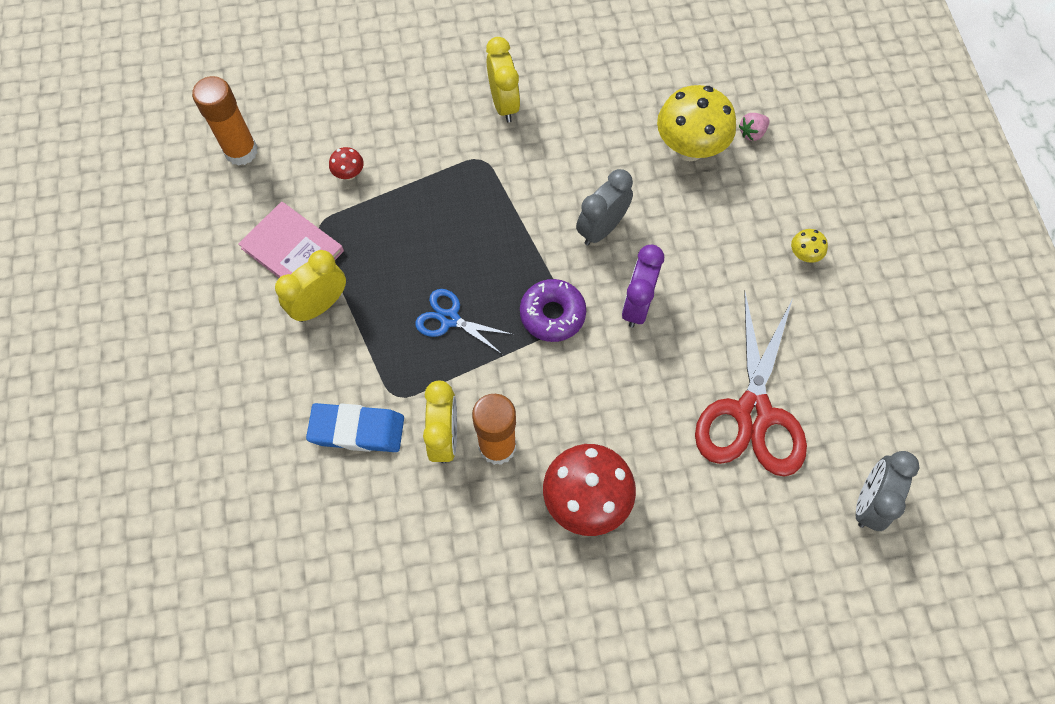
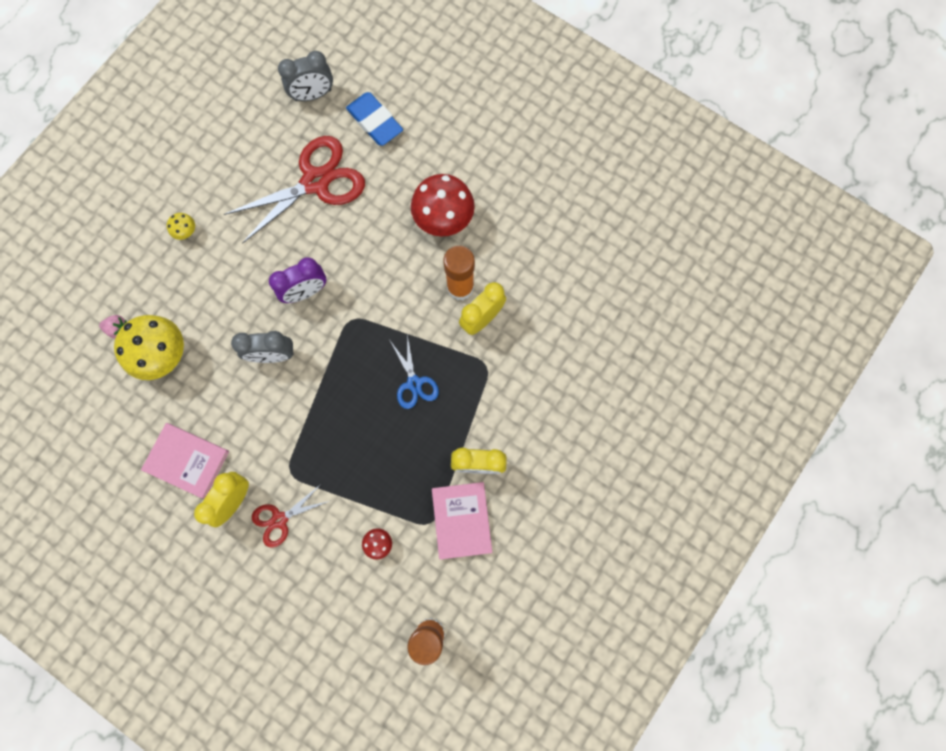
camera: 135 degrees left, 10 degrees up
blue eraser [306,403,404,452] -> blue eraser moved to [346,92,403,146]
purple donut [520,279,586,342] -> none
none -> pink book [141,423,229,498]
none -> red scissors [252,484,329,548]

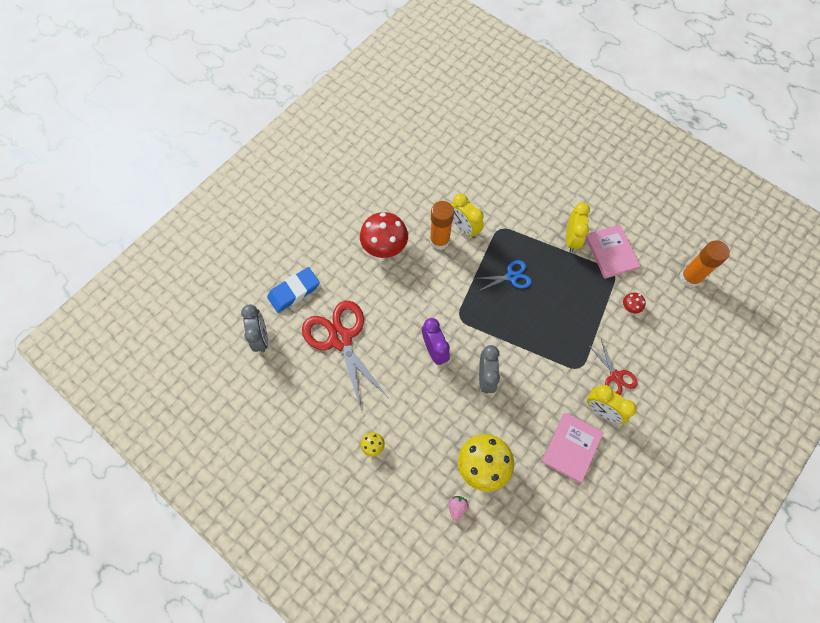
camera: 85 degrees left, 10 degrees down
pink book [432,482,492,559] -> pink book turned 75 degrees clockwise [586,225,641,279]

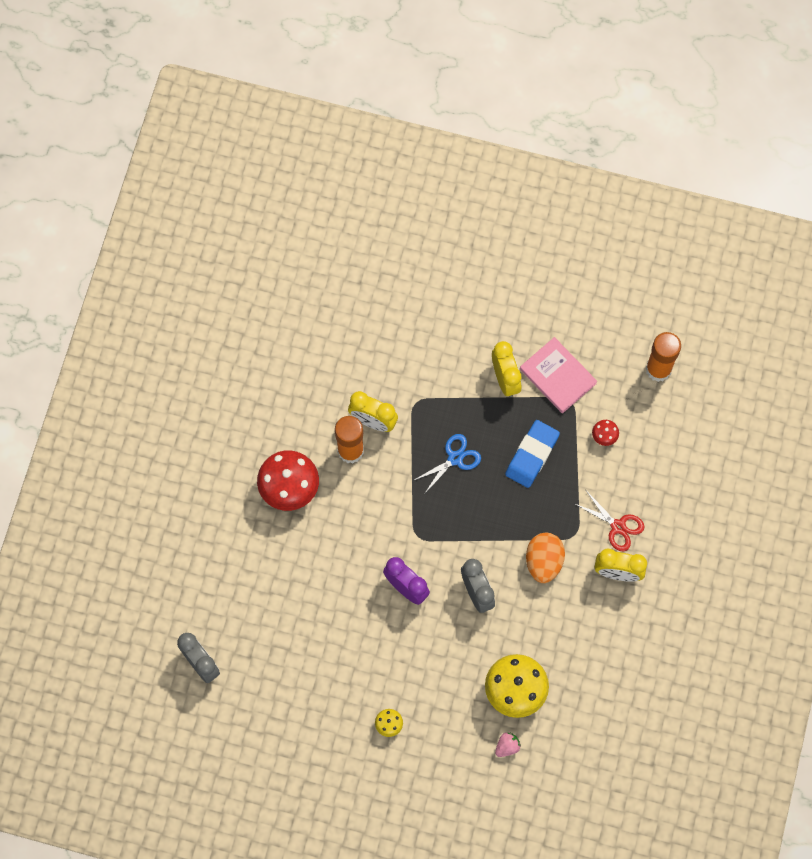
camera: 25 degrees left, 5 degrees up
blue eraser [267,267,320,313] -> blue eraser moved to [505,420,560,488]
red scissors [302,301,387,411] -> none
pink strawberry [448,496,469,521] -> pink strawberry turned 60 degrees clockwise [495,732,521,757]
pink book [542,412,604,483] -> none
none -> orange egg [526,533,565,583]

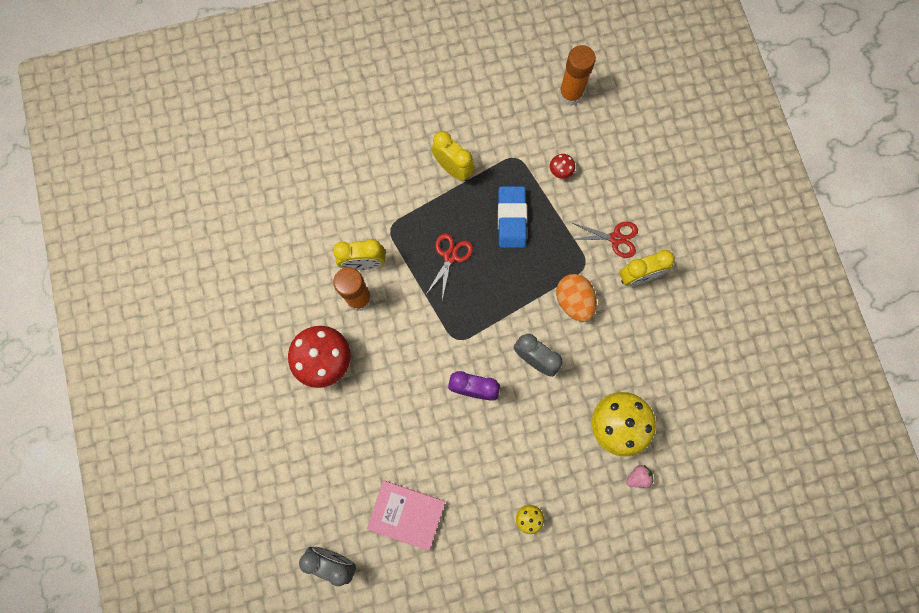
camera: 30 degrees left, 5 degrees up
blue scissors [413,434,481,493] -> red scissors [427,233,473,300]
pink strawberry [495,732,521,757] -> pink strawberry turned 45 degrees clockwise [626,465,653,488]
pink book [520,337,597,413] -> pink book moved to [367,480,445,551]

